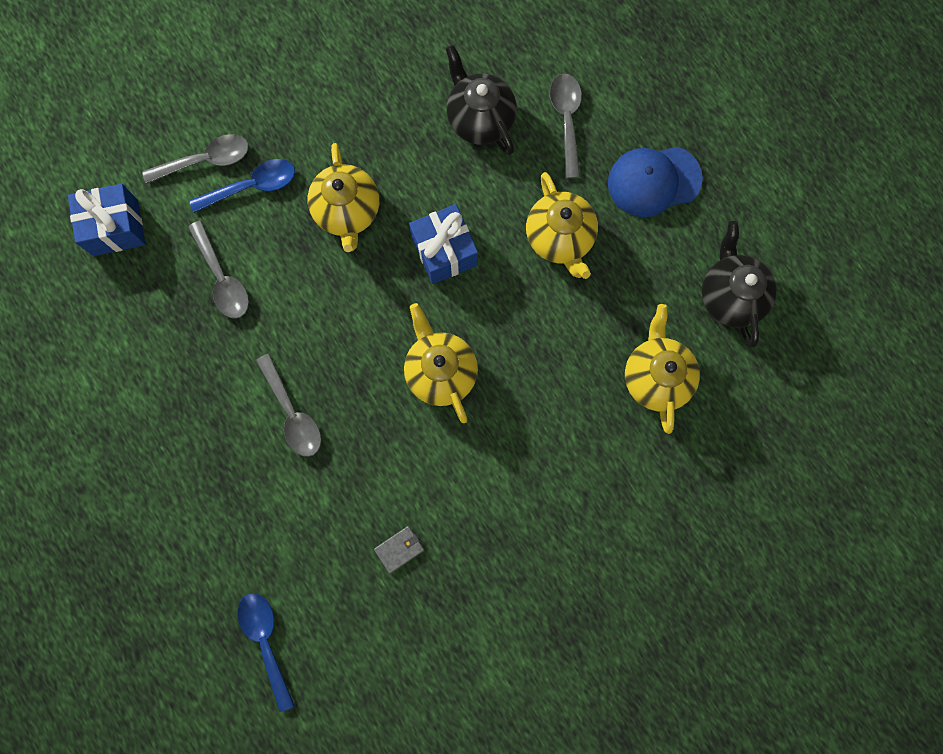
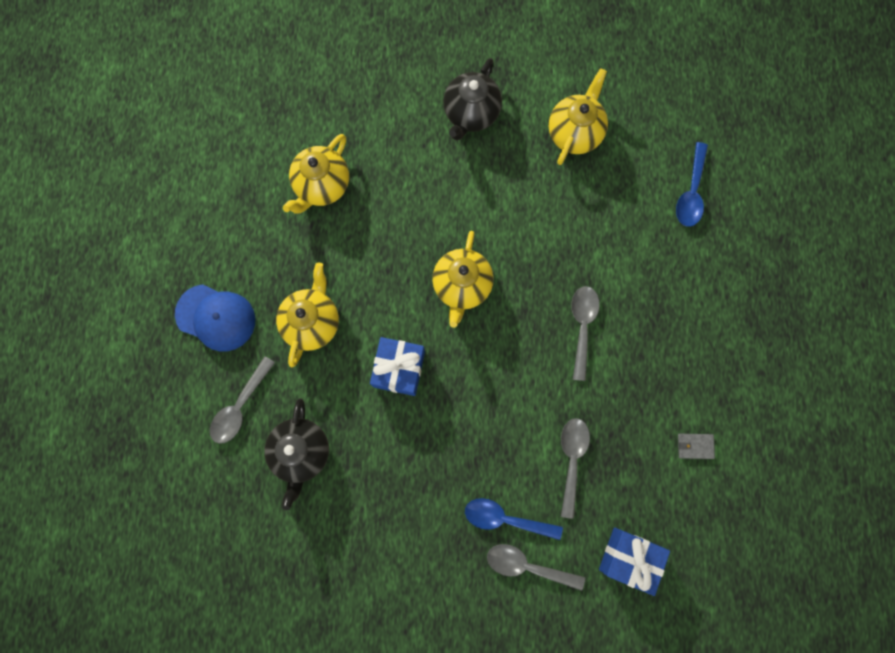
camera: 145 degrees left, 0 degrees up
yellow teapot [307,143,379,252] -> yellow teapot moved to [549,68,608,165]
grey wallet [374,526,424,574] -> grey wallet moved to [678,434,715,459]
black teapot [702,221,777,347] -> black teapot moved to [443,58,502,140]

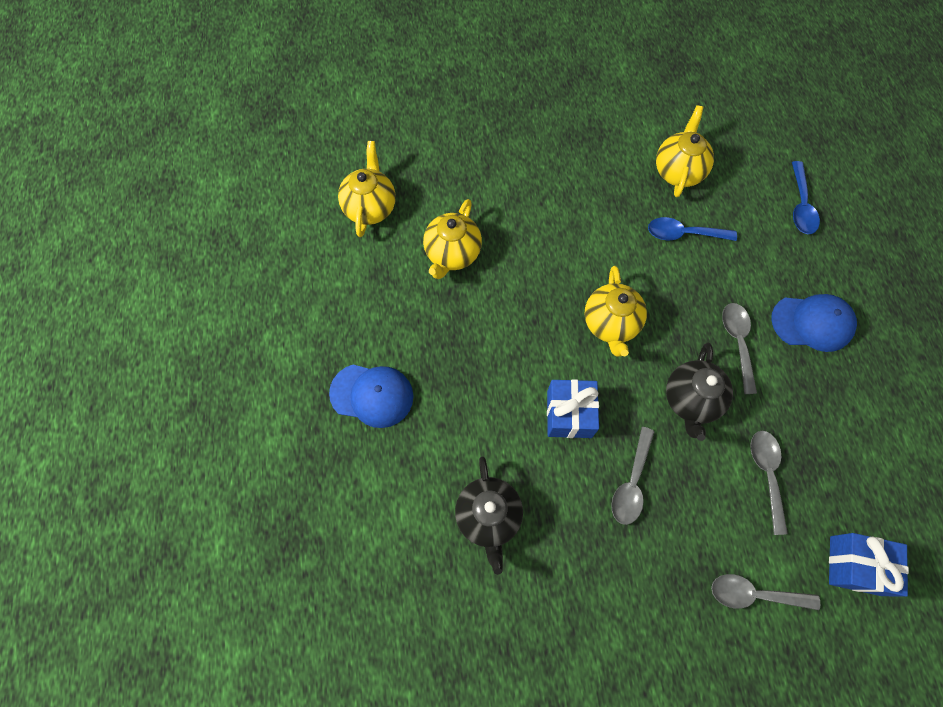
camera: 10 degrees left, 10 degrees down
grey spoon [210,356,275,444] -> grey spoon moved to [611,427,655,525]
yellow teapot [276,263,339,367] -> yellow teapot moved to [338,141,396,237]
black teapot [443,58,502,140] -> black teapot moved to [666,343,733,441]
blue spoon [465,498,563,540] -> blue spoon moved to [648,217,737,241]
grey wallet [678,434,715,459] -> none
none -> blue cap [771,294,857,352]

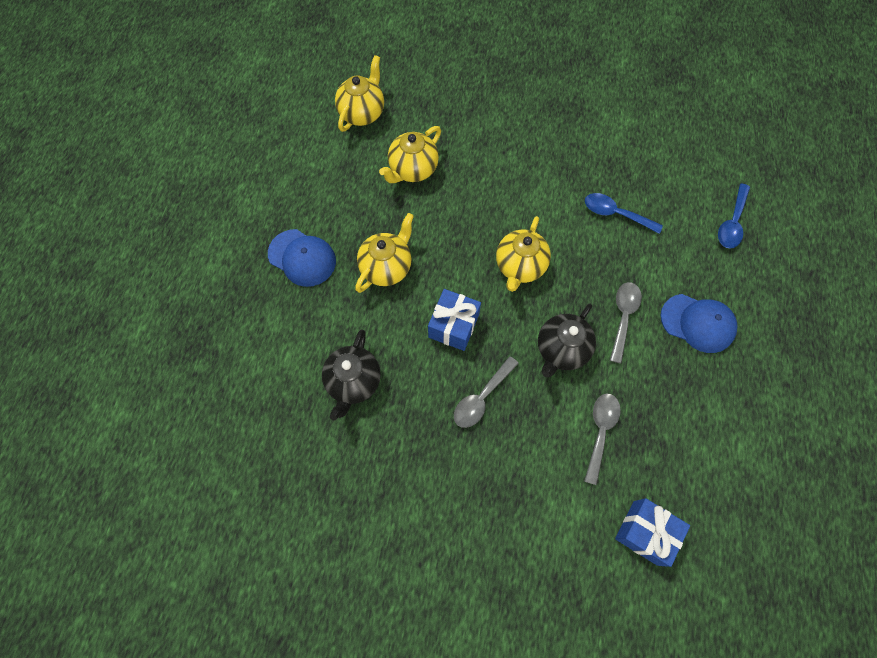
camera: 20 degrees right, 0 degrees up
yellow teapot [656,105,714,197] -> yellow teapot moved to [355,213,414,293]
grey spoon [711,574,820,610] -> none

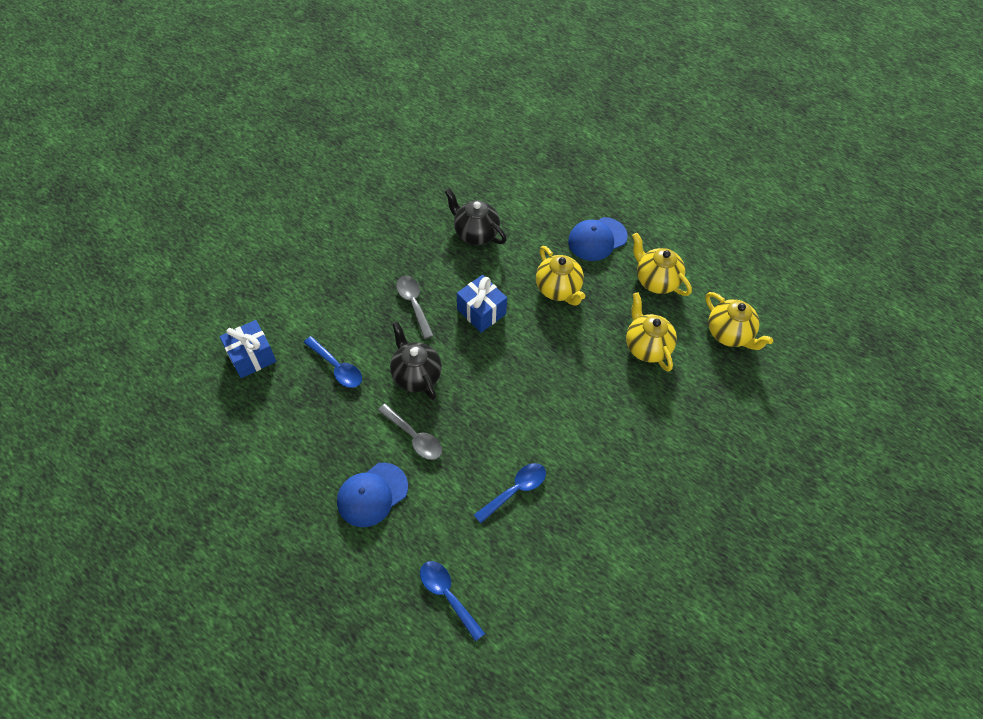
camera: 115 degrees right, 10 degrees down
yellow teapot [496,216,551,292] -> yellow teapot moved to [632,233,692,296]
grey spoon [584,393,621,485] -> blue spoon [304,336,362,388]

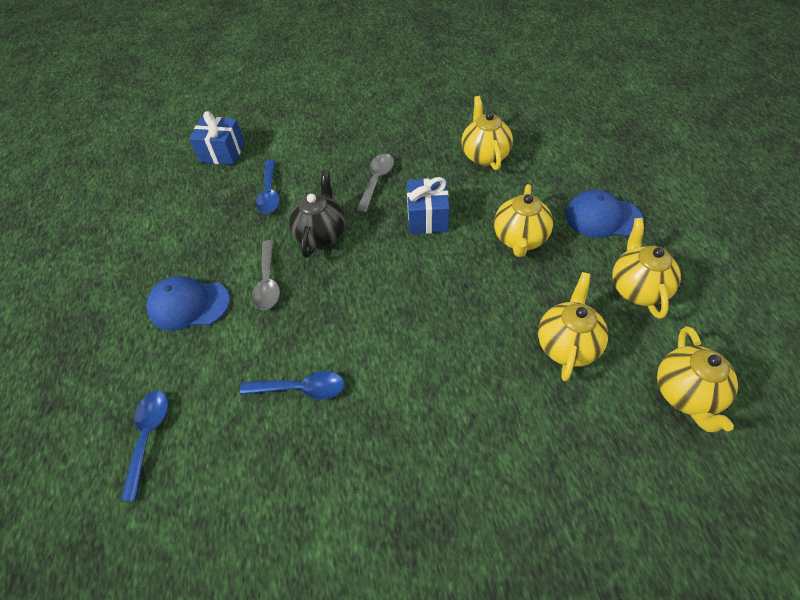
camera: 45 degrees right, 5 degrees down
black teapot [445,189,507,245] -> yellow teapot [461,96,513,170]

